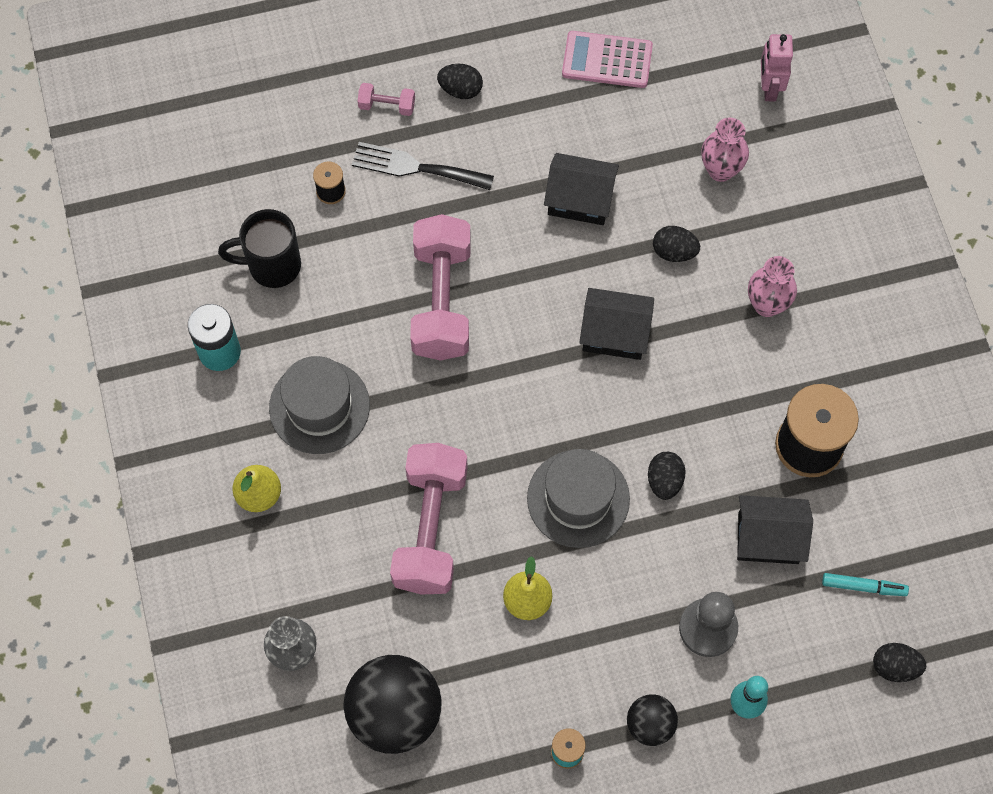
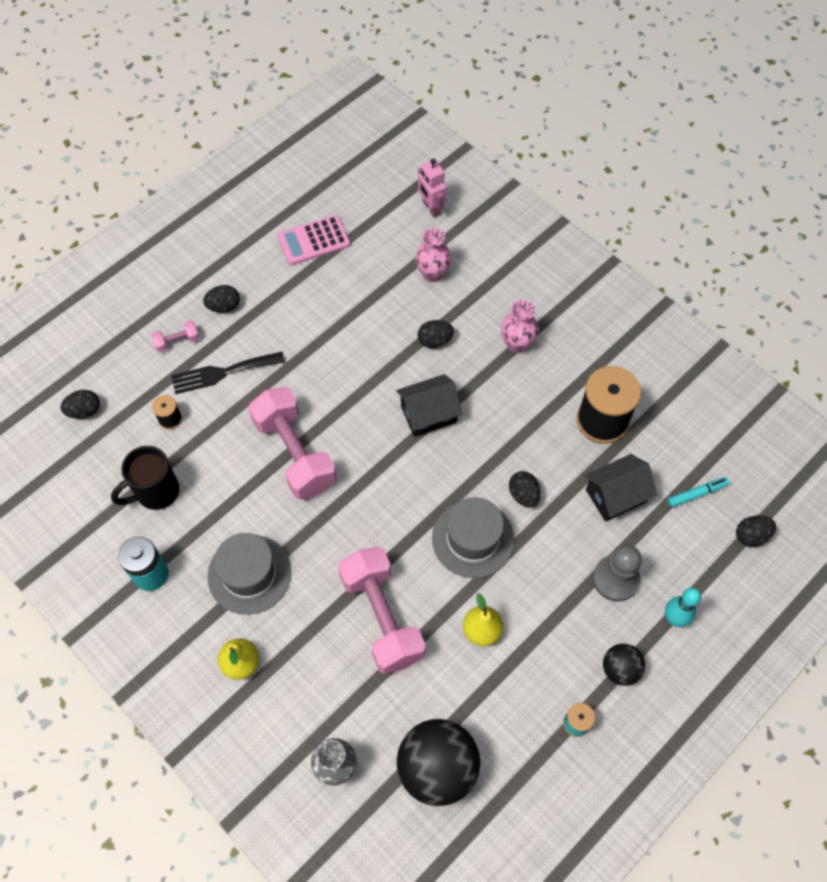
camera: 30 degrees left, 5 degrees down
black house [544,153,619,225] -> none
none -> black egg [60,390,100,419]

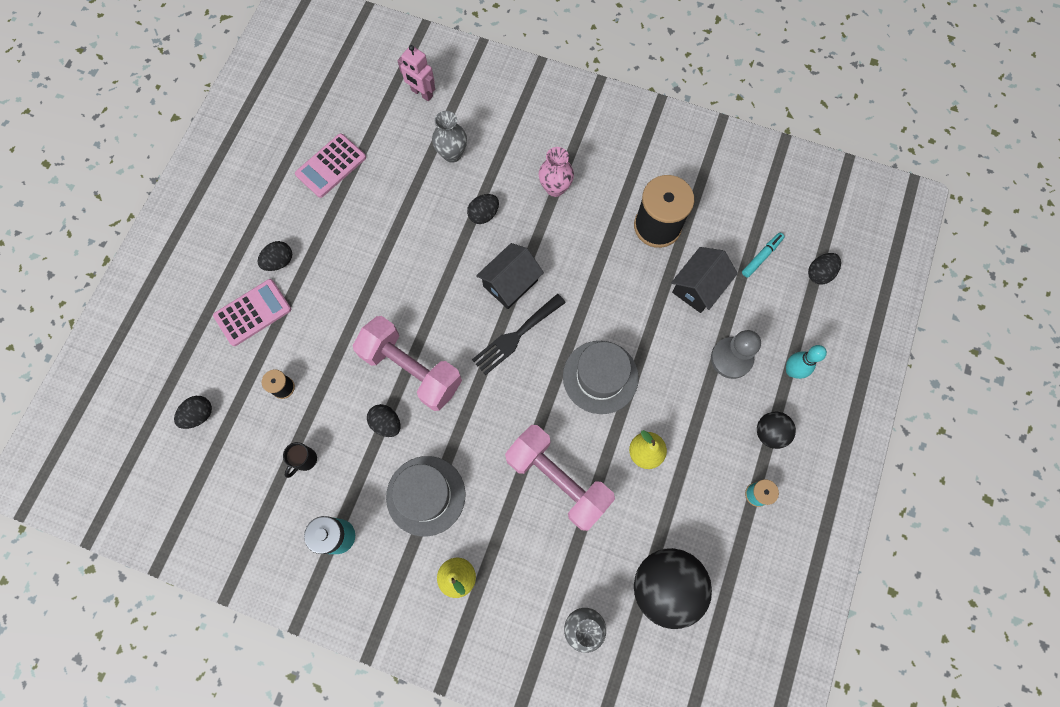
camera: 25 degrees left, 10 degrees up
black mug [111,446,179,510] -> black mug [283,442,317,478], size x0.56
pink dumbbell [151,320,199,353] -> pink calculator [213,279,291,346]
black fork [171,352,285,394] -> black fork moved to [472,294,566,375]
pink vase [415,228,451,282] -> grey vase [432,111,467,163]
black egg [509,471,541,508] -> black egg moved to [367,404,400,437]

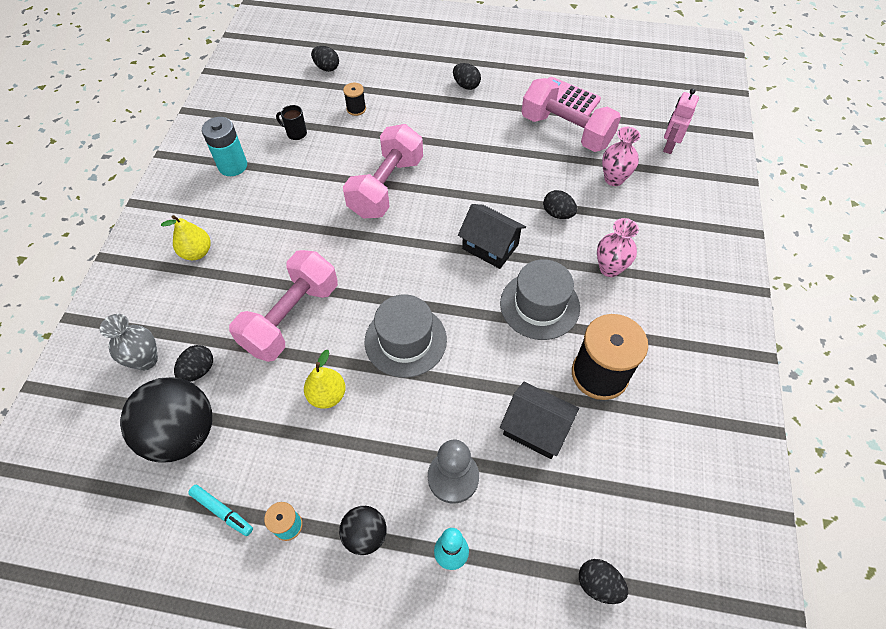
camera: 80 degrees right, 15 degrees down
pink calculator [213,279,291,346] -> none
black egg [367,404,400,437] -> black egg moved to [174,345,213,382]
grey hat [386,456,465,536] -> grey hat moved to [500,259,580,340]
grey vase [432,111,467,163] -> pink vase [602,127,641,186]
black fork [472,294,566,375] -> none
turquoise marker [742,233,784,277] -> turquoise marker moved to [188,485,253,536]
none -> pink dumbbell [521,78,621,152]

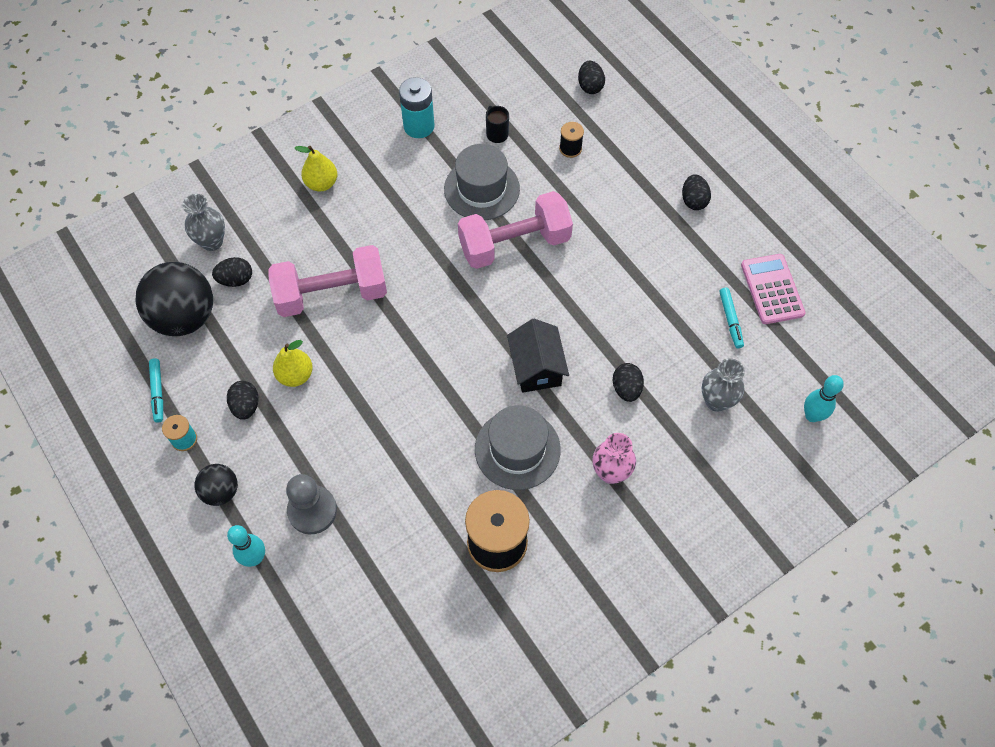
camera: 45 degrees right, 5 degrees up
grey hat [365,294,447,378] -> grey hat moved to [444,144,520,220]
black house [500,382,579,459] -> none
pink dumbbell [521,78,621,152] -> turquoise marker [719,288,744,348]
black egg [579,559,628,604] -> black egg moved to [227,381,259,420]
pink vase [602,127,641,186] -> grey vase [702,358,745,412]
pink robot [663,88,699,154] -> turquoise bowling pin [804,375,844,422]

